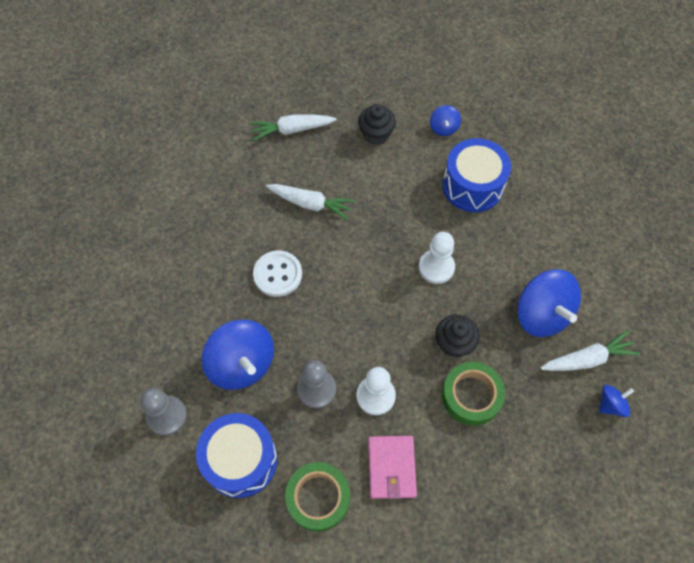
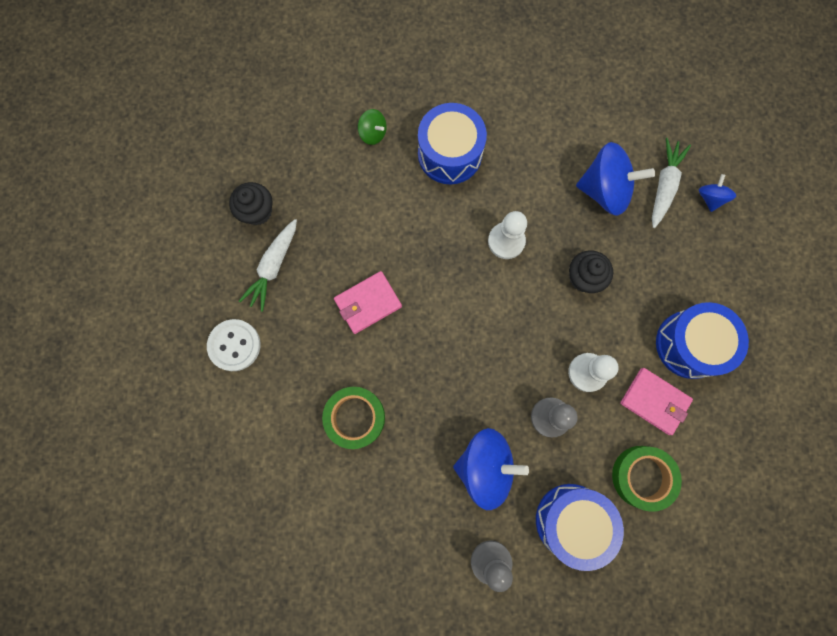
camera: 55 degrees left, 15 degrees up
white button [253,250,302,297] -> white button moved to [207,319,260,371]
white carrot [266,184,355,220] -> pink wallet [334,271,402,334]
black cupcake [358,104,396,145] -> black cupcake moved to [229,182,273,225]
blue spinning top [430,105,461,136] -> green spinning top [358,109,387,145]
green tape [442,362,505,426] -> green tape moved to [322,387,385,449]
none -> blue drum [656,302,749,379]

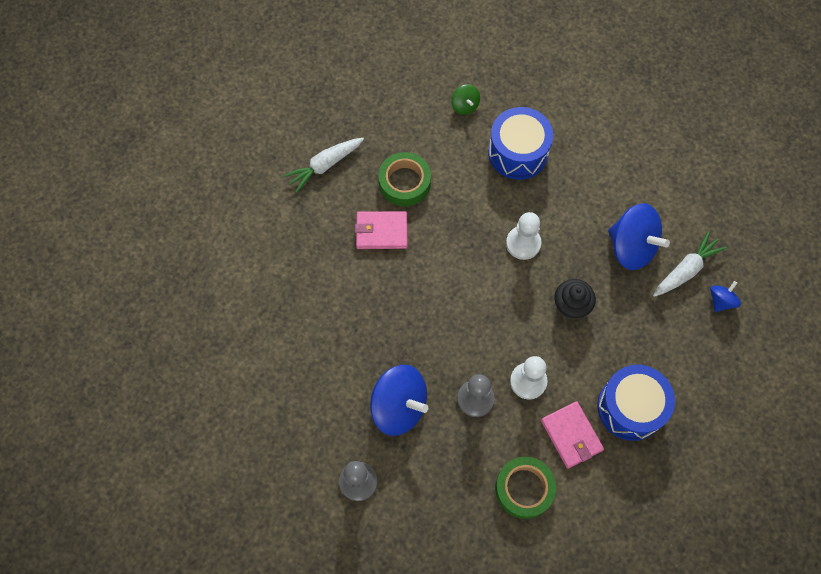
camera: 30 degrees right, 10 degrees down
white button [207,319,260,371] -> none
black cupcake [229,182,273,225] -> none
green tape [322,387,385,449] -> green tape moved to [378,152,431,206]
blue drum [536,484,624,571] -> none

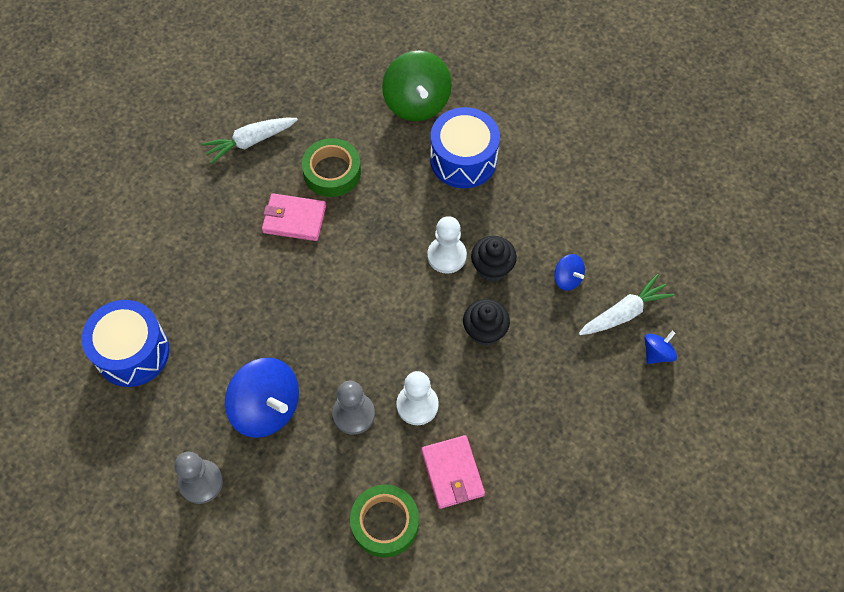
camera: 10 degrees right, 5 degrees down
green spinning top [451,84,480,115] -> green spinning top [382,51,452,121], size x2.03
blue drum [598,364,675,441] -> blue drum moved to [82,300,170,387]
blue spinning top [608,203,670,270] -> blue spinning top [554,254,585,291], size x0.49
none -> black cupcake [471,236,517,282]

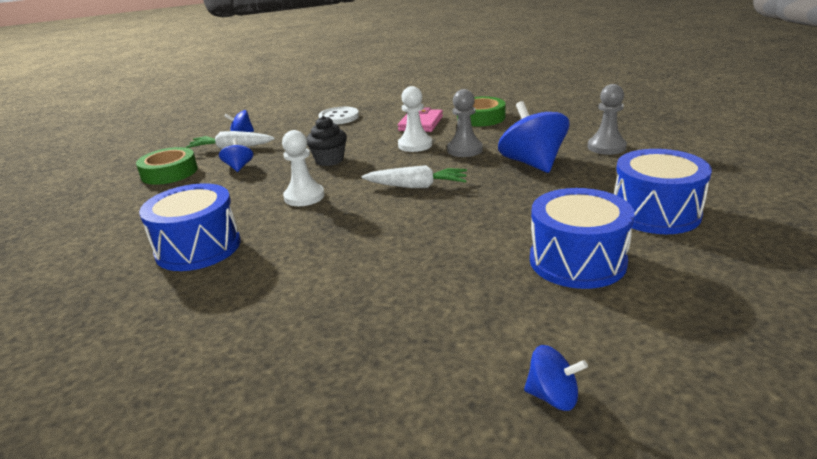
camera: 145 degrees left, 35 degrees down
white carrot [201,118,298,164] -> white carrot moved to [362,165,467,188]
pink wallet [262,193,326,241] -> none
green tape [302,138,361,197] -> green tape moved to [136,147,198,185]
green spinning top [382,51,452,121] -> none
black cupcake [471,236,517,282] -> none
none -> white button [319,107,359,124]
none -> blue spinning top [524,345,588,411]
none -> blue drum [530,188,635,289]

